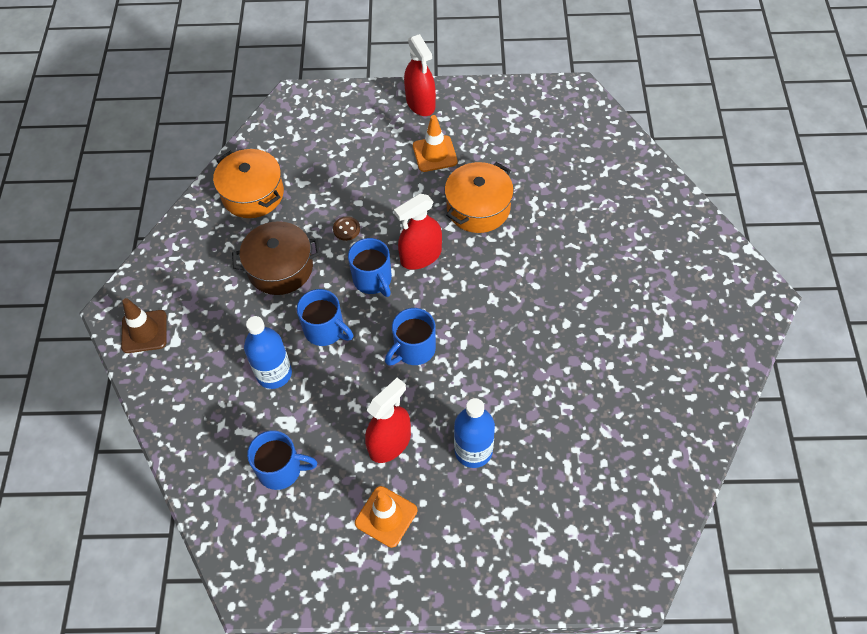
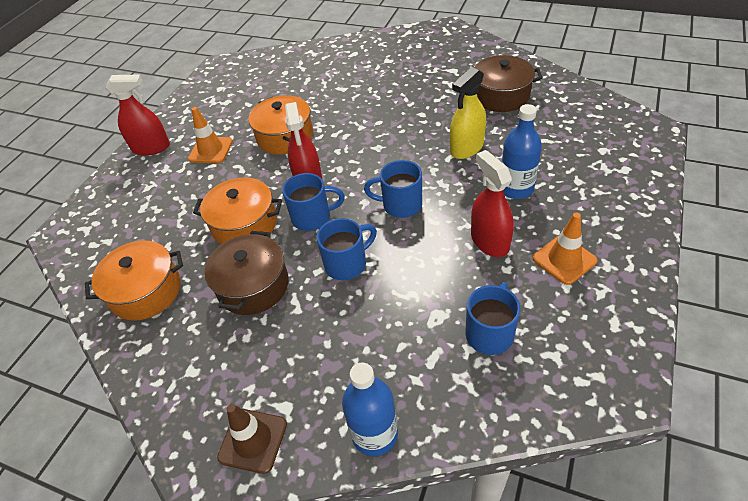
camera: 65 degrees left, 10 degrees down
blue bottle [244,316,292,389] -> blue bottle moved to [342,362,398,456]
brown button [333,216,360,241] -> orange pot [193,177,282,244]
blue mug [385,308,436,366] -> blue mug turned 120 degrees clockwise [364,160,422,218]
none -> yellow spray bottle [450,67,486,159]
none -> brown pot [474,55,542,112]

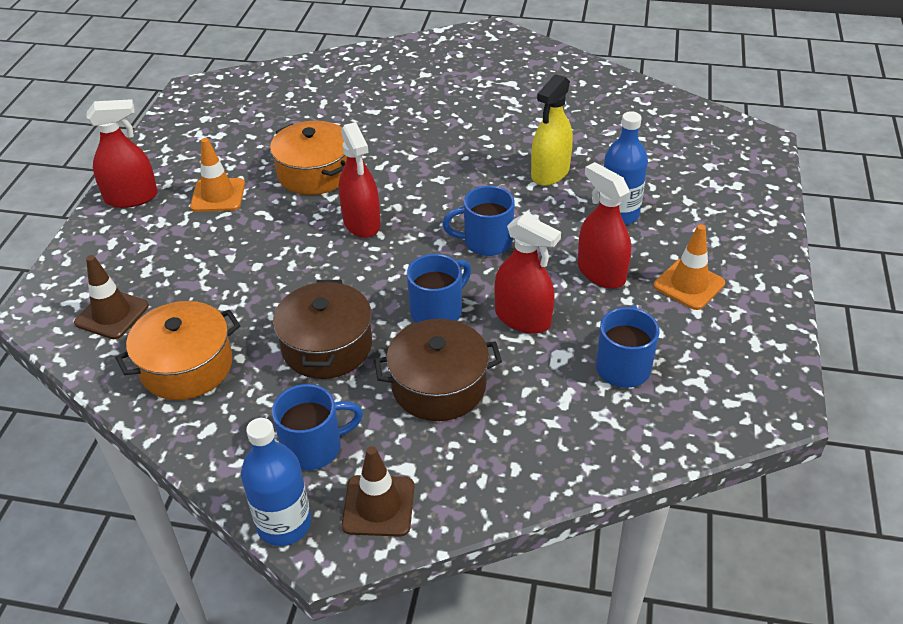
camera: 15 degrees left, 5 degrees down
orange pot [193,177,282,244] -> none
blue mug [282,173,345,231] -> blue mug moved to [272,384,363,470]
blue bottle [342,362,398,456] -> blue bottle moved to [241,418,311,546]
brown pot [474,55,542,112] -> brown pot moved to [374,319,502,421]
none -> brown traffic cone [74,255,149,339]
none -> red spray bottle [495,214,561,333]

